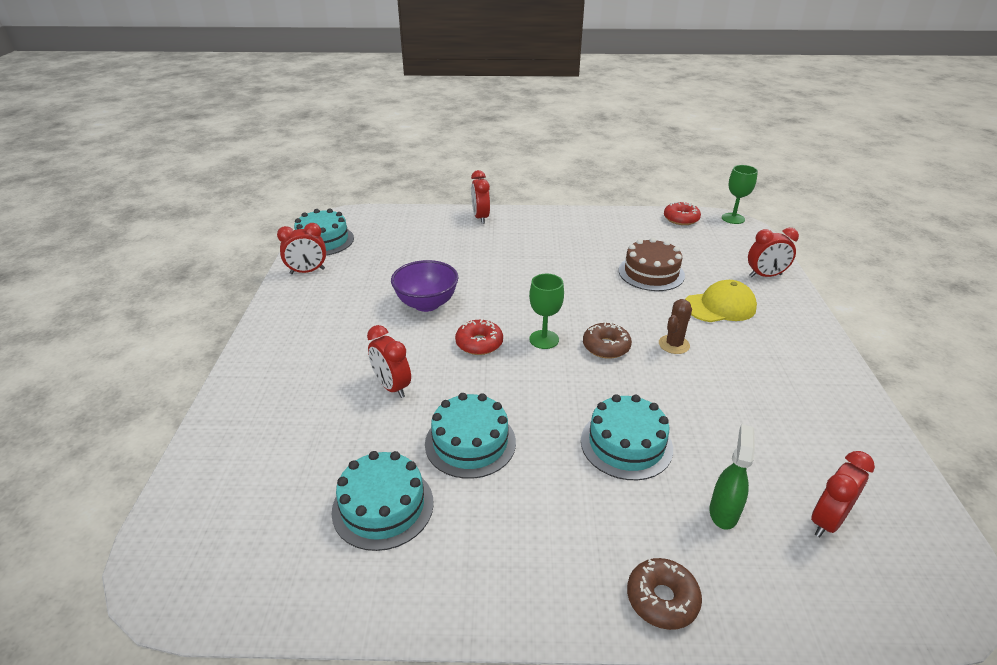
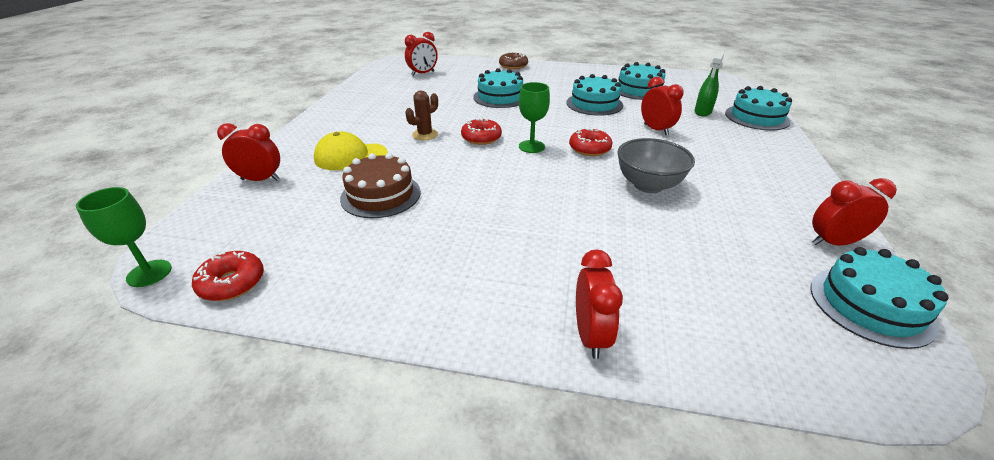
camera: 170 degrees left, 0 degrees up
purple bowl [391,260,458,312] -> grey bowl [617,138,695,193]
brown donut [583,322,632,359] -> red donut [461,118,502,145]
green spray bottle [710,424,755,530] -> green spray bottle moved to [695,51,725,116]
none -> turquoise cake [725,86,792,130]

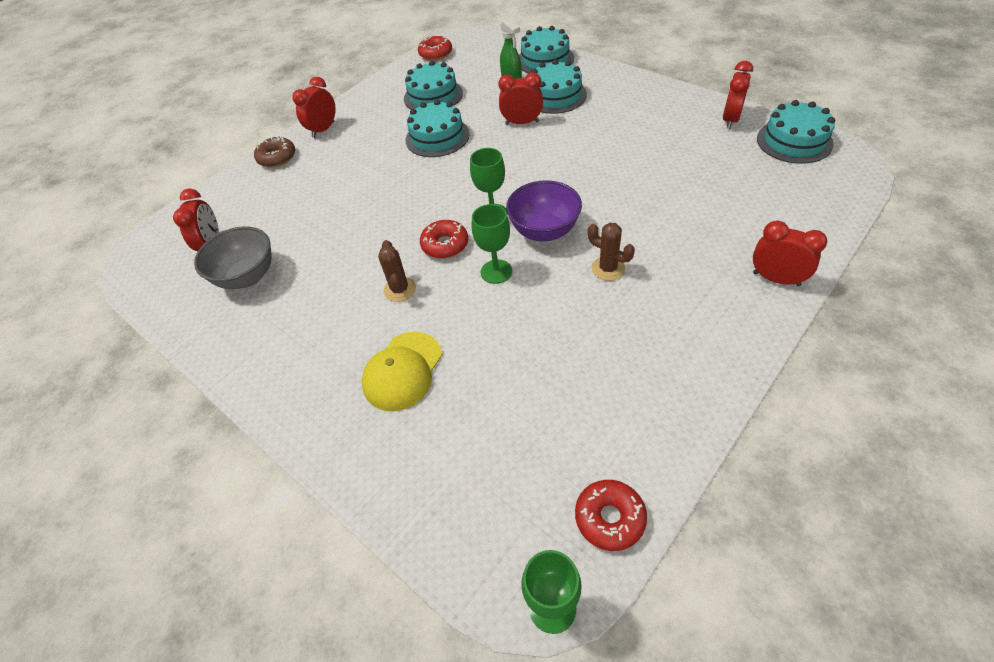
camera: 55 degrees left, 15 degrees up
red clock [217,123,280,181] -> red clock moved to [292,77,336,138]
brown cake [340,153,421,218] -> none
turquoise cake [473,68,523,108] -> turquoise cake moved to [531,60,587,114]
red donut [569,128,613,156] -> red donut moved to [418,36,452,61]
grey bowl [617,138,695,193] -> grey bowl moved to [194,226,272,289]
none -> green goblet [472,204,512,284]
none -> purple bowl [506,180,582,242]
none -> brown cactus [588,223,635,281]

